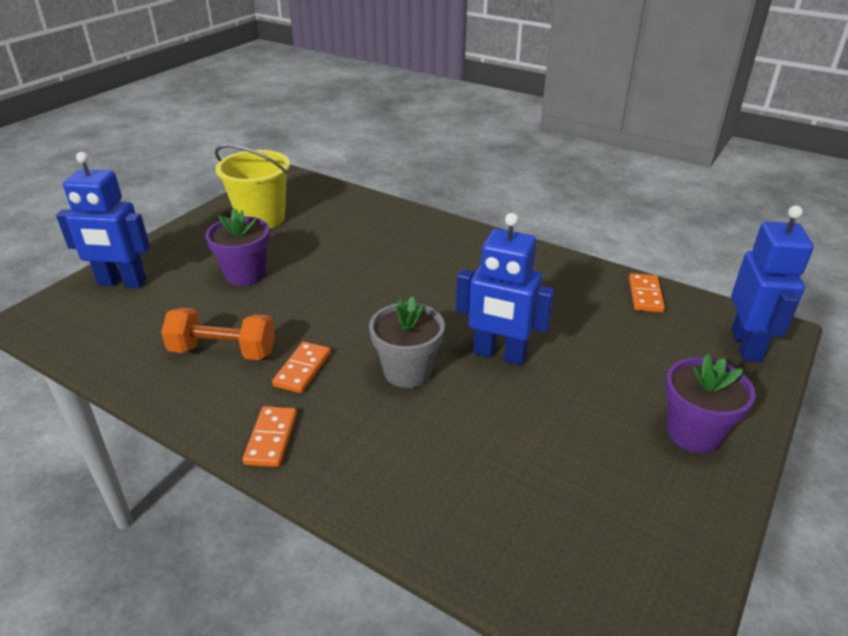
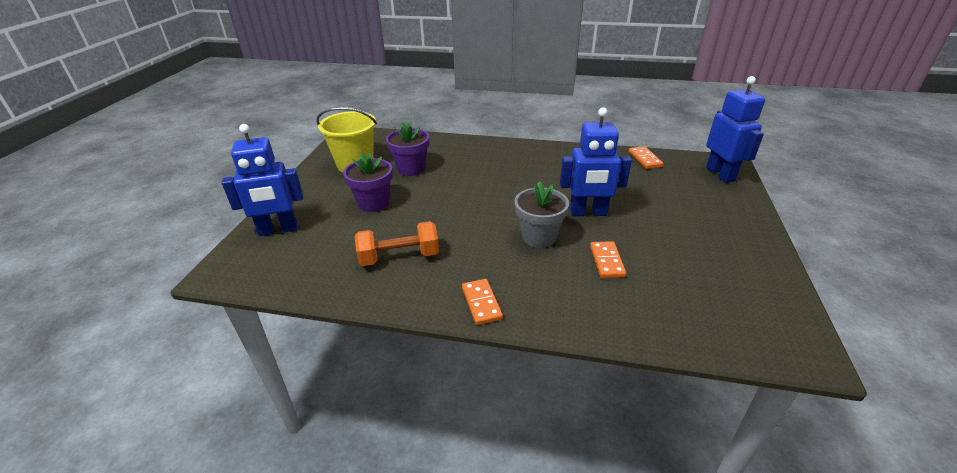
camera: 20 degrees left, 0 degrees up
orange domino [272,342,331,393] -> orange domino moved to [590,241,626,278]
purple flower pot [665,354,756,453] -> purple flower pot moved to [386,122,429,176]

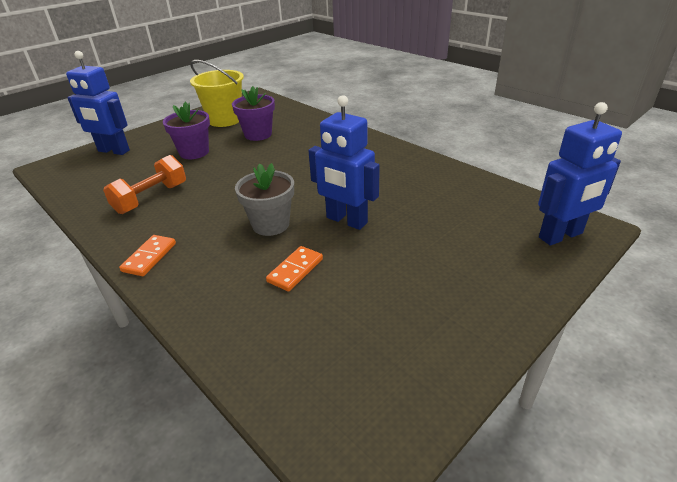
camera: 35 degrees right, 0 degrees up
orange dumbbell [354,221,439,266] -> orange dumbbell turned 75 degrees counterclockwise [103,155,186,214]
orange domino [629,146,663,169] -> none
blue robot [706,76,765,183] -> blue robot turned 45 degrees clockwise [538,102,622,245]

